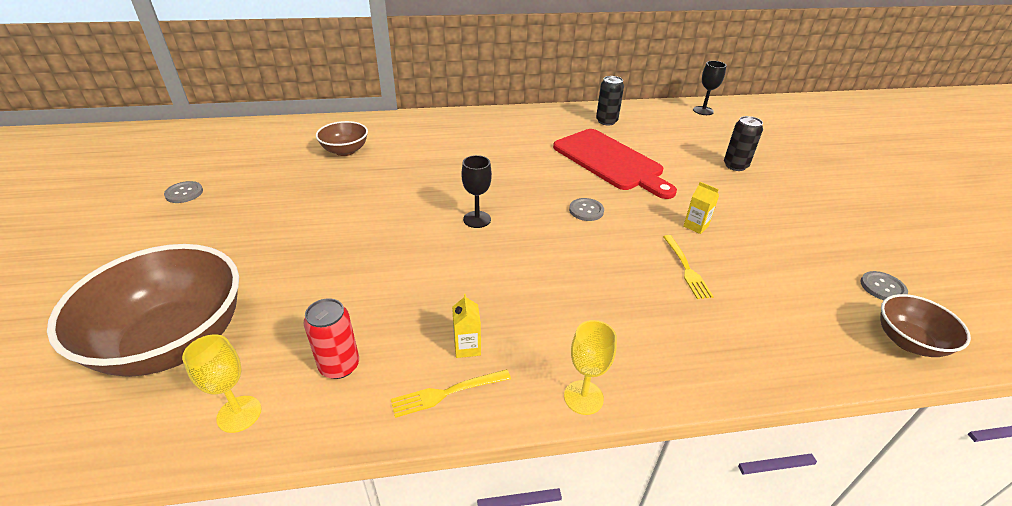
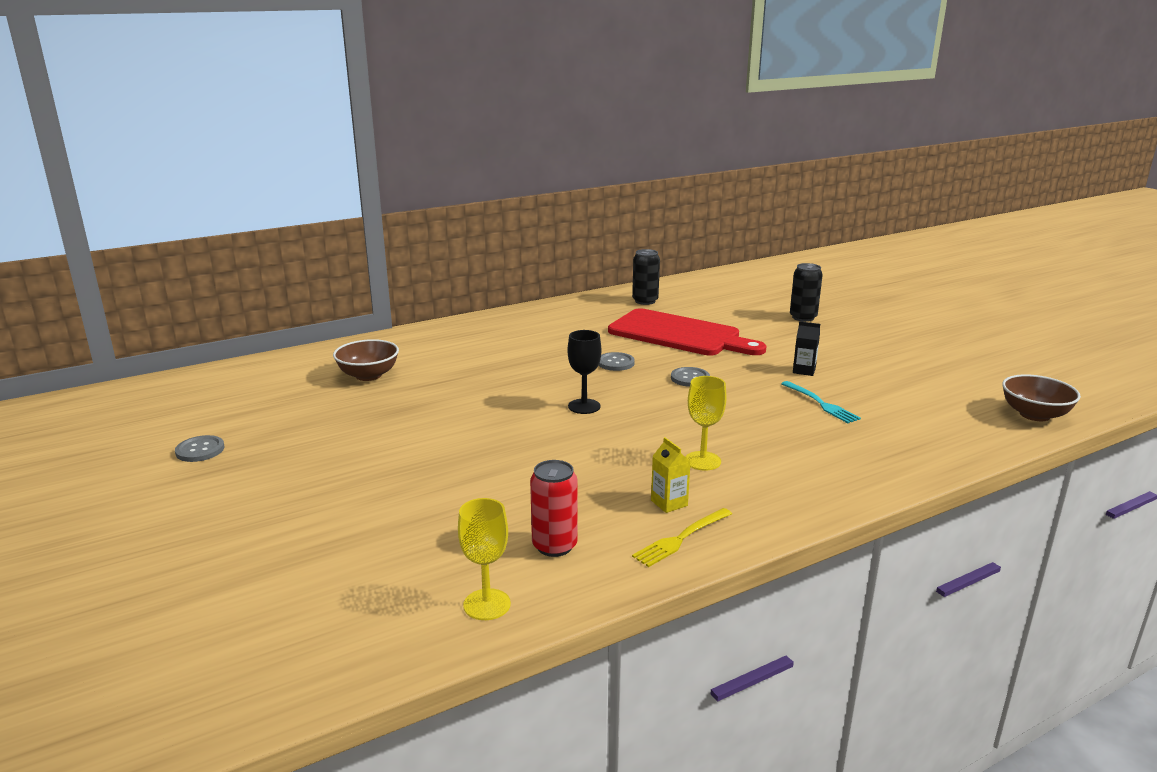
camera: 20 degrees left, 15 degrees down
brown bowl [47,244,239,377] -> none
yellow goblet [564,320,617,415] -> yellow goblet moved to [685,376,727,470]
yellow fork [663,235,714,299] -> turquoise fork [781,381,861,423]
yellow carton [683,182,719,234] -> black carton [793,321,820,376]
black goblet [693,61,727,115] -> none
grey button [860,271,908,300] -> grey button moved to [598,352,635,371]

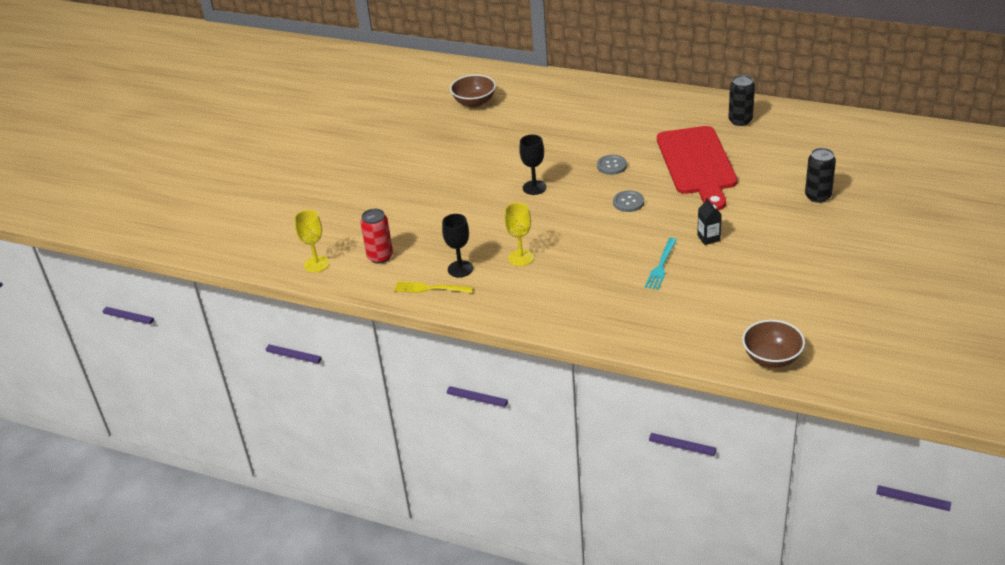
camera: 55 degrees right, 15 degrees up
grey button [175,435,224,462] -> none
yellow carton [651,437,691,513] -> black goblet [442,214,473,278]

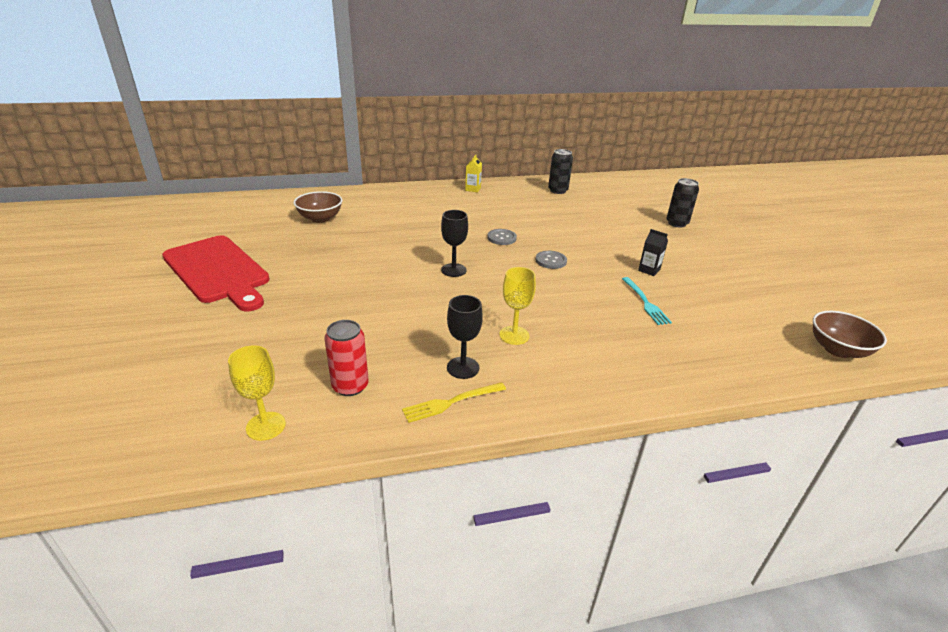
camera: 40 degrees left, 5 degrees down
red cutting board [657,126,738,210] -> red cutting board moved to [162,235,270,311]
none -> yellow carton [465,155,482,192]

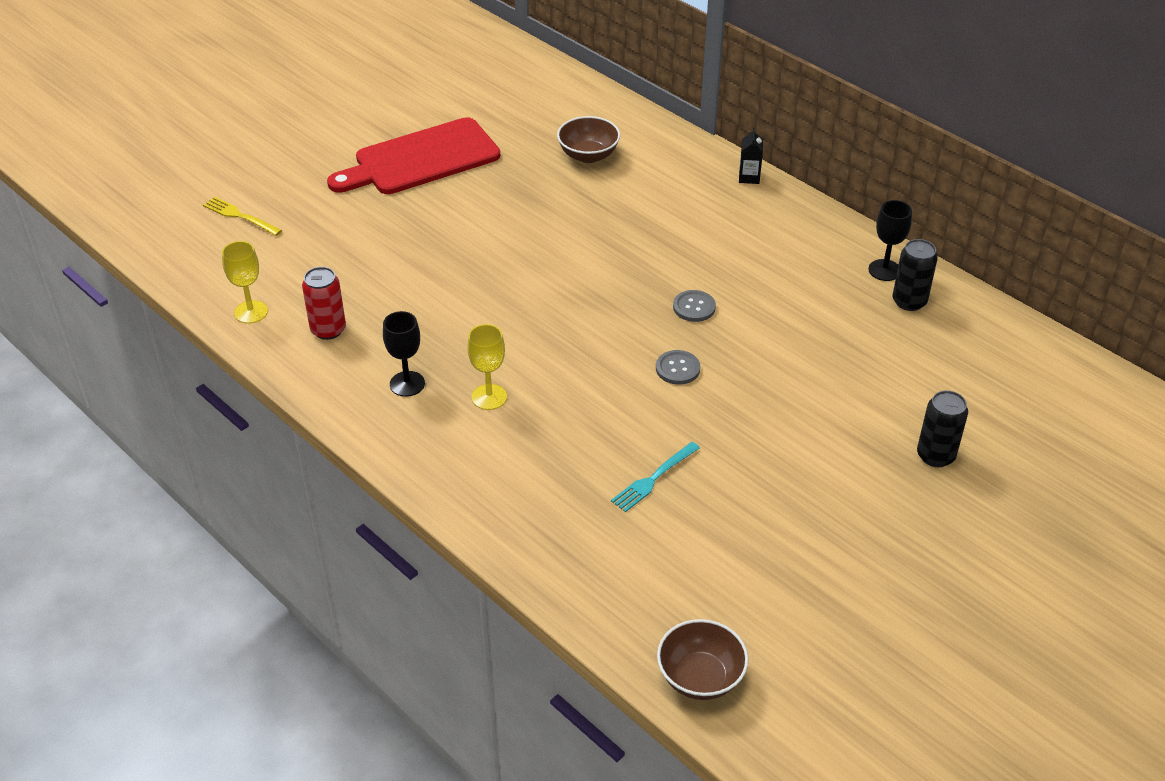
camera: 60 degrees right, 10 degrees up
red cutting board [162,235,270,311] -> red cutting board turned 45 degrees clockwise [327,117,500,194]
yellow fork [402,382,506,423] -> yellow fork moved to [203,197,282,236]
black goblet [441,210,468,277] -> black goblet moved to [868,200,912,281]
yellow carton [465,155,482,192] -> none
black carton [638,229,668,276] -> black carton moved to [739,128,763,184]

